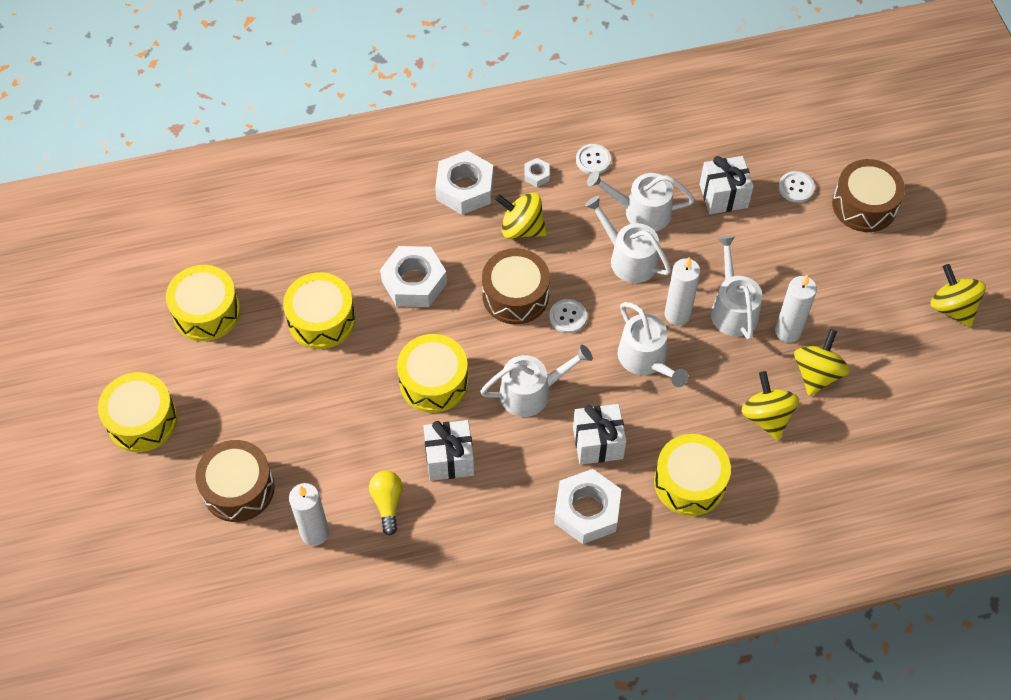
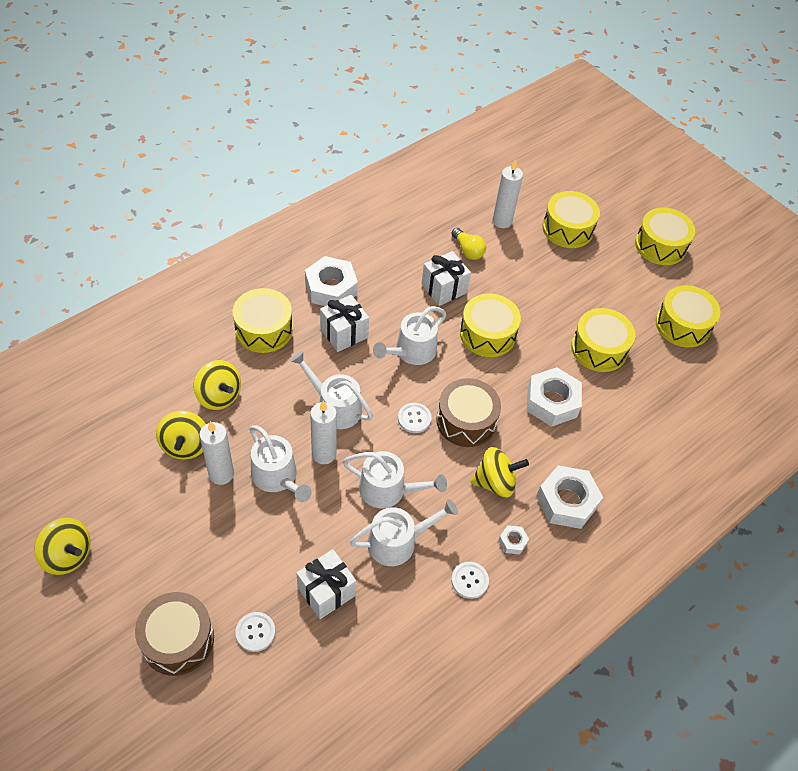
camera: 150 degrees right, 5 degrees down
brown drum [195,440,275,522] -> yellow drum [542,191,600,248]

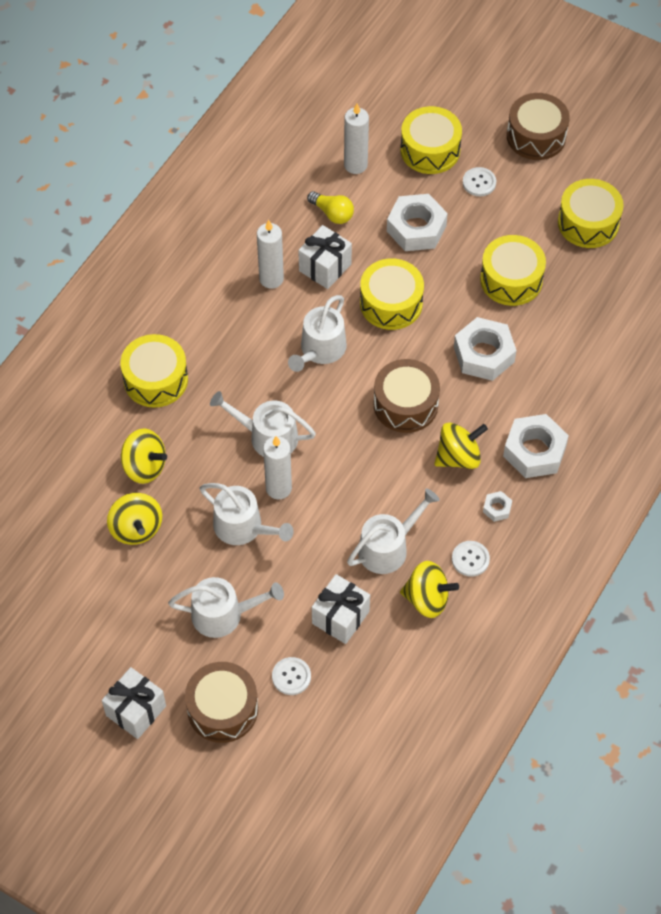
camera: 15 degrees left, 5 degrees up
yellow spinning top [34,518,91,575] -> yellow spinning top moved to [400,561,459,618]
white candle [199,421,234,485] -> white candle moved to [257,220,284,289]
white nut [305,256,358,306] -> white nut moved to [387,194,448,251]
white gift [320,295,369,352] -> white gift moved to [102,667,166,739]
white watering can [343,451,447,508] -> white watering can moved to [168,577,284,638]
white button [398,403,432,433] -> white button moved to [463,167,496,196]
yellow drum [635,208,695,265] -> brown drum [507,93,570,160]

